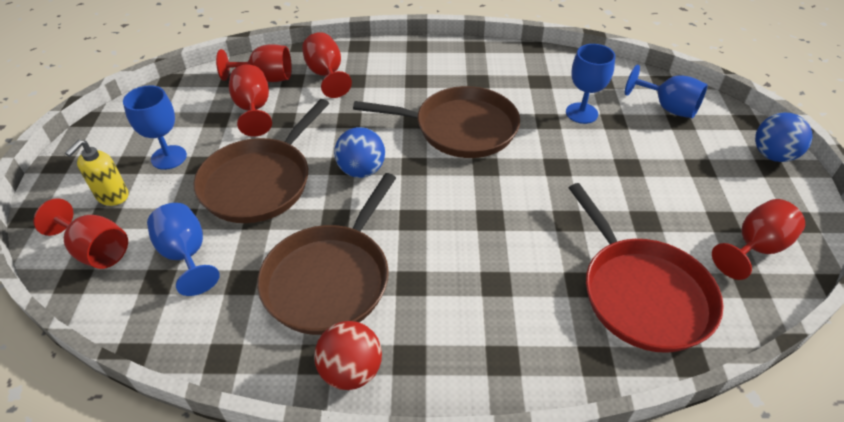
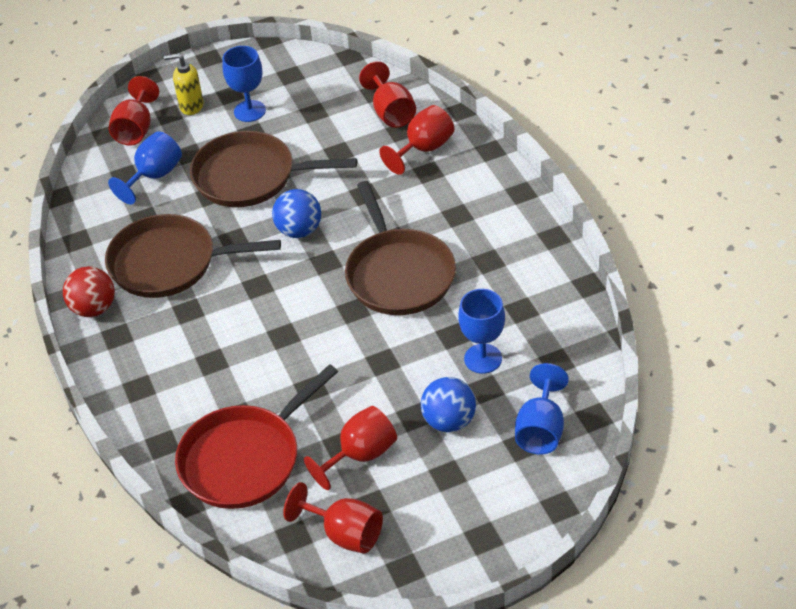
camera: 70 degrees right, 0 degrees up
red goblet [229,64,272,136] -> red goblet moved to [304,406,397,490]
blue ball [755,112,812,162] -> blue ball moved to [421,377,476,432]

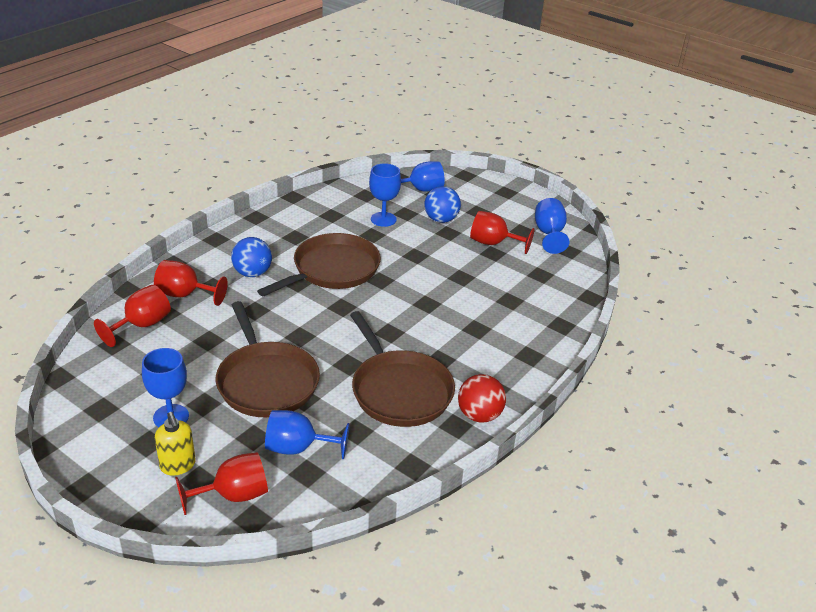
camera: 125 degrees left, 10 degrees down
red pan [175,364,338,509] -> none
blue ball [272,189,321,238] -> blue ball moved to [231,237,272,277]
red goblet [283,482,383,554] -> blue goblet [535,198,570,254]

